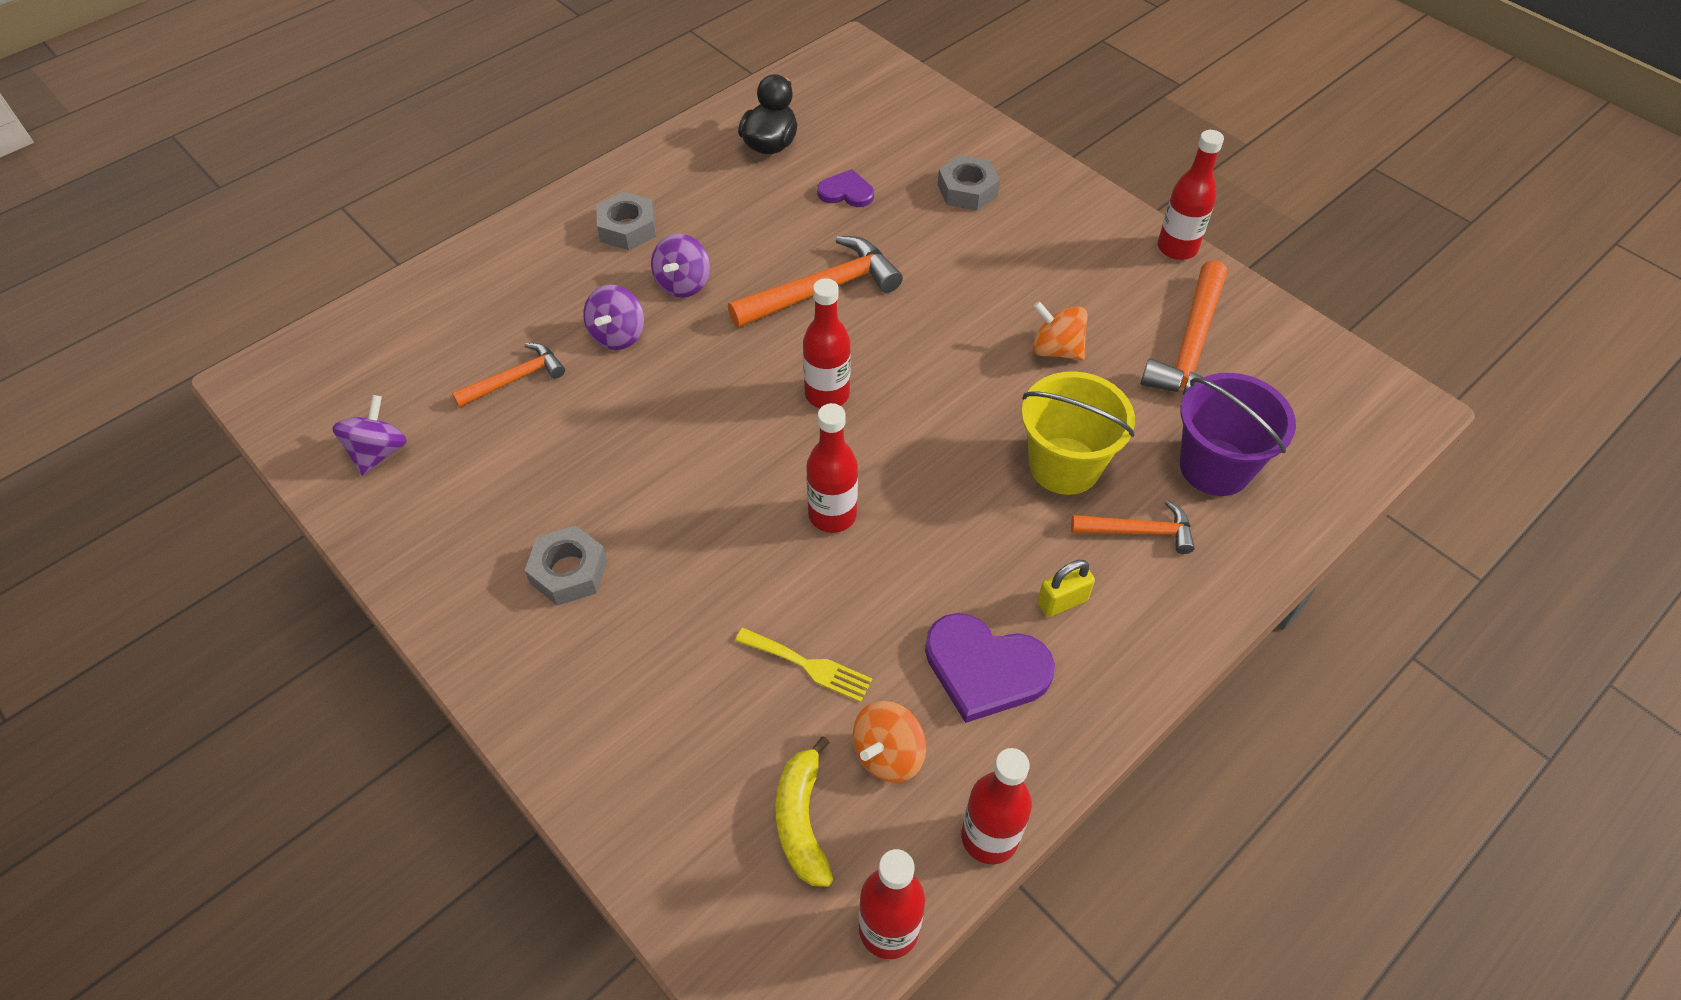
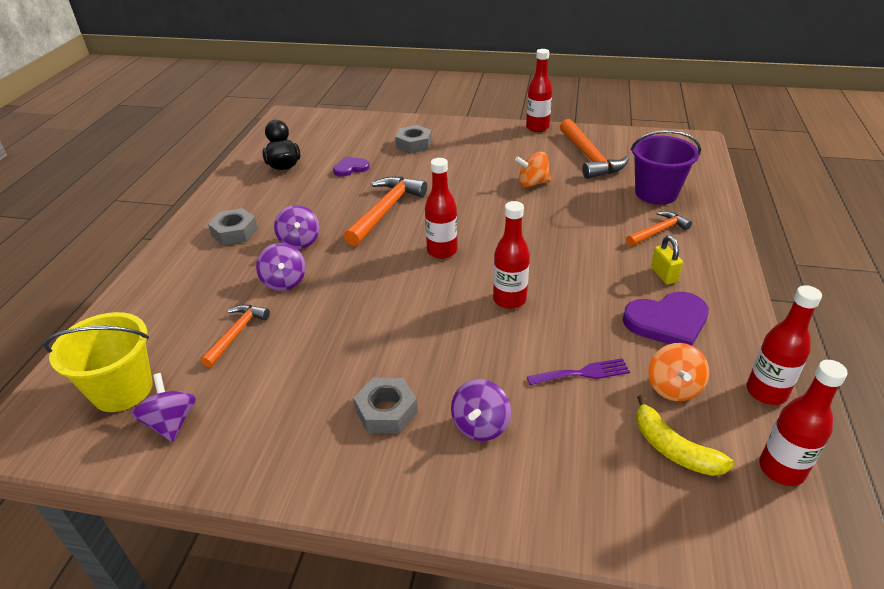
camera: 35 degrees left, 15 degrees down
yellow fork [735,628,872,702] -> purple fork [527,358,630,385]
yellow bucket [1021,371,1135,495] -> yellow bucket moved to [44,312,153,412]
yellow padlock [1037,560,1095,617] -> yellow padlock turned 45 degrees counterclockwise [651,235,683,284]
none -> purple spinning top [451,379,511,441]

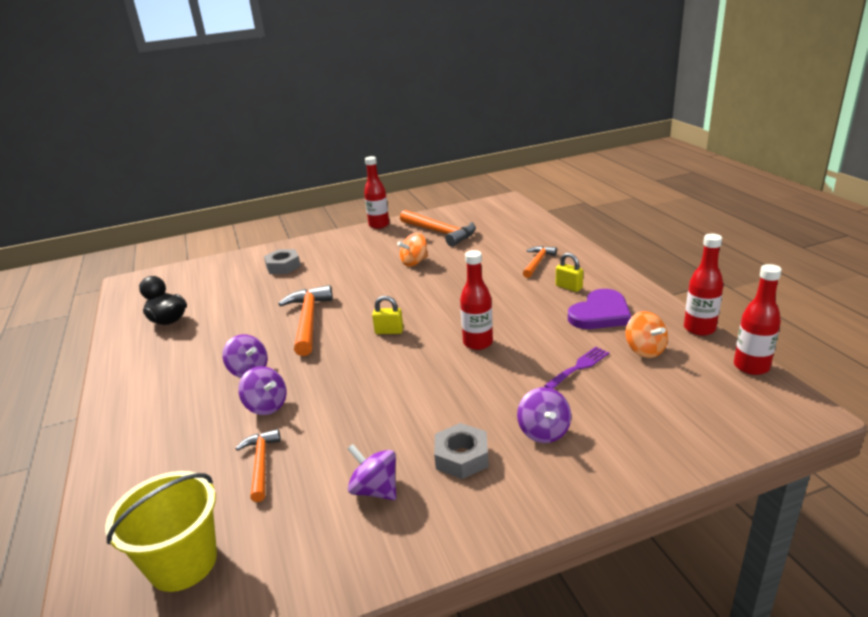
camera: 30 degrees left, 10 degrees down
purple spinning top [131,373,196,442] -> purple spinning top moved to [348,444,396,500]
grey nut [208,208,258,245] -> none
purple heart [333,157,370,177] -> none
red bottle [425,158,457,259] -> yellow padlock [372,296,403,334]
purple bucket [631,130,701,205] -> none
yellow banana [636,395,735,476] -> none

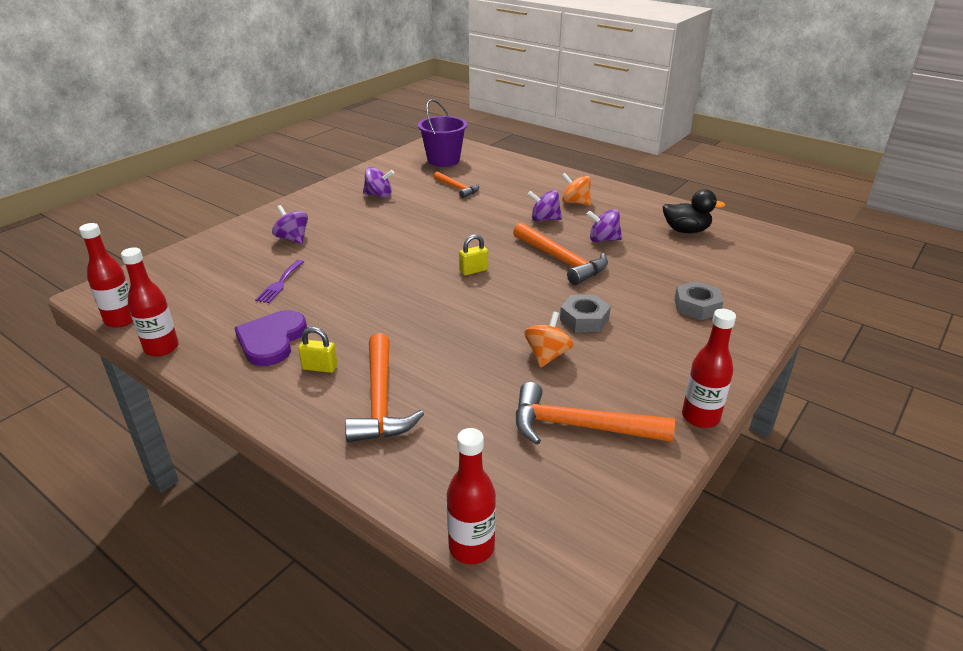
camera: 145 degrees right, 5 degrees up
yellow bucket [105,471,217,592] -> purple bucket [418,99,467,167]
purple spinning top [238,366,287,415] -> purple spinning top moved to [587,209,622,242]
grey nut [434,423,489,479] -> grey nut moved to [560,295,611,332]
red bottle [460,250,493,350] -> red bottle moved to [446,428,496,564]
orange hammer [523,246,557,278] -> orange hammer [345,333,424,443], size x1.68
orange spinning top [626,311,668,358] -> orange spinning top moved to [561,173,591,206]

